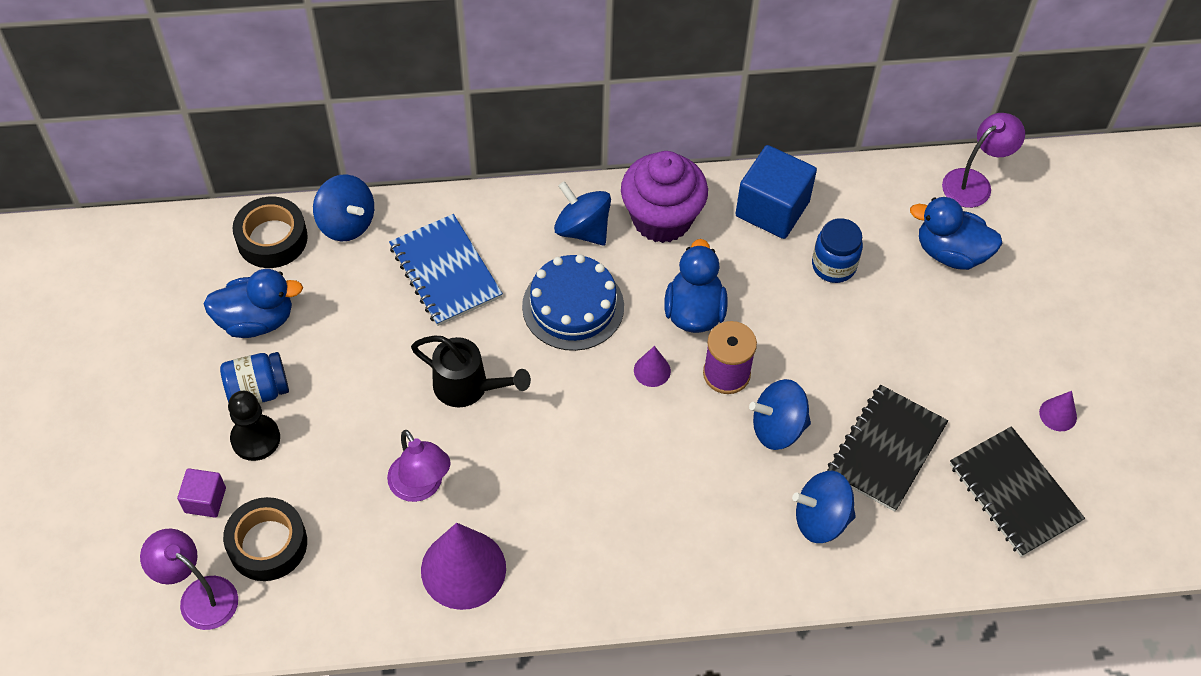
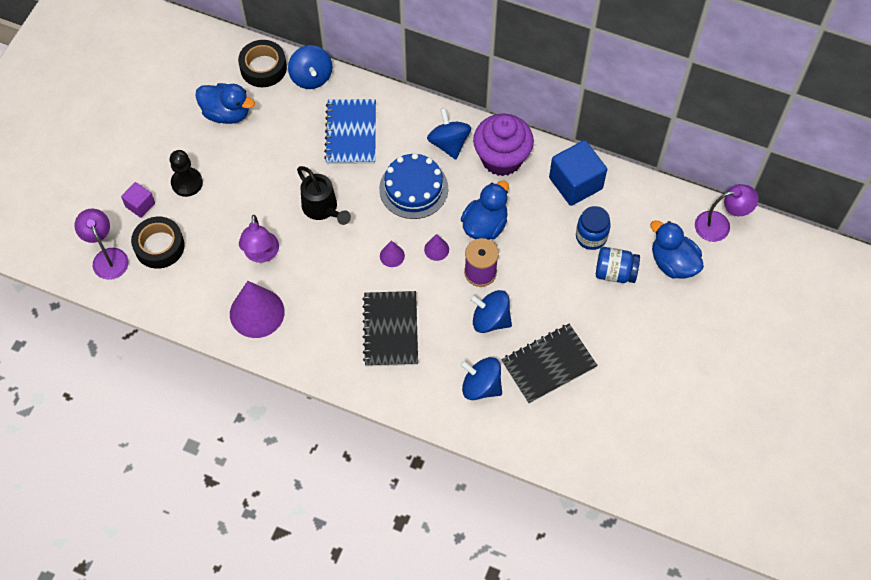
camera: 30 degrees right, 5 degrees up
blue jar [220,352,289,404] -> blue jar moved to [596,247,640,283]
black notebook [950,426,1085,557] -> black notebook moved to [362,291,418,367]
purple cone [1039,391,1077,431] -> purple cone moved to [380,241,405,267]

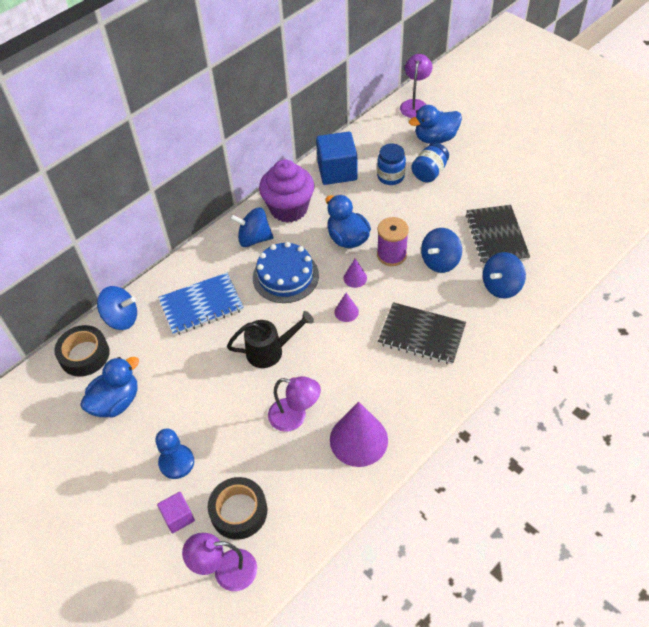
camera: 65 degrees left, 10 degrees down
black pawn [170,150,203,197] -> blue pawn [155,428,194,479]
blue notebook [324,99,376,164] -> blue notebook turned 45 degrees counterclockwise [158,273,244,335]

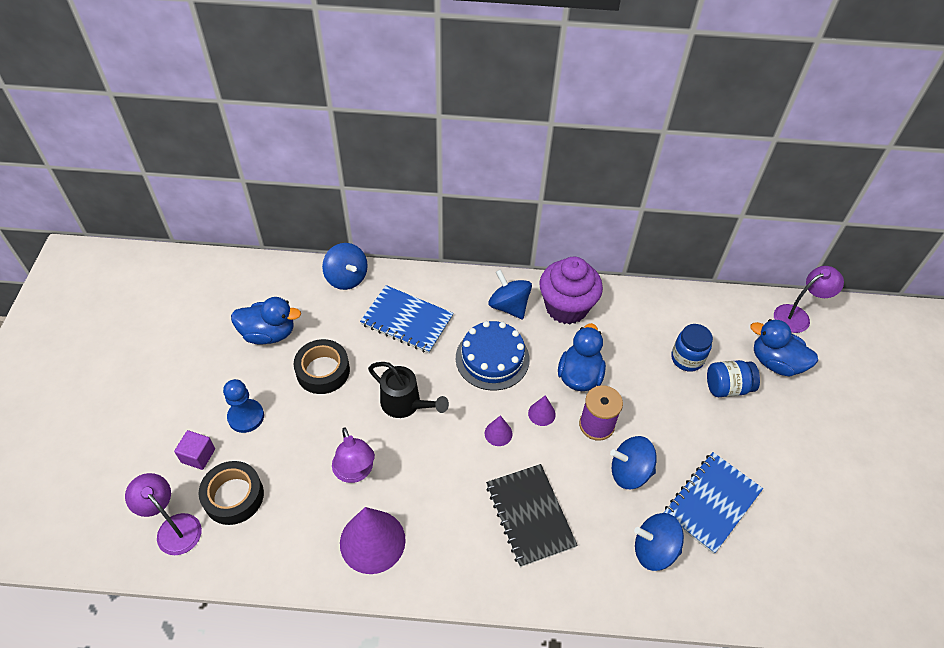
camera: 45 degrees right, 0 degrees up
black tape [54,325,110,377] -> black tape moved to [294,339,350,394]
blue cube [316,132,357,185] -> none
black notebook [466,205,530,265] -> blue notebook [664,452,763,554]

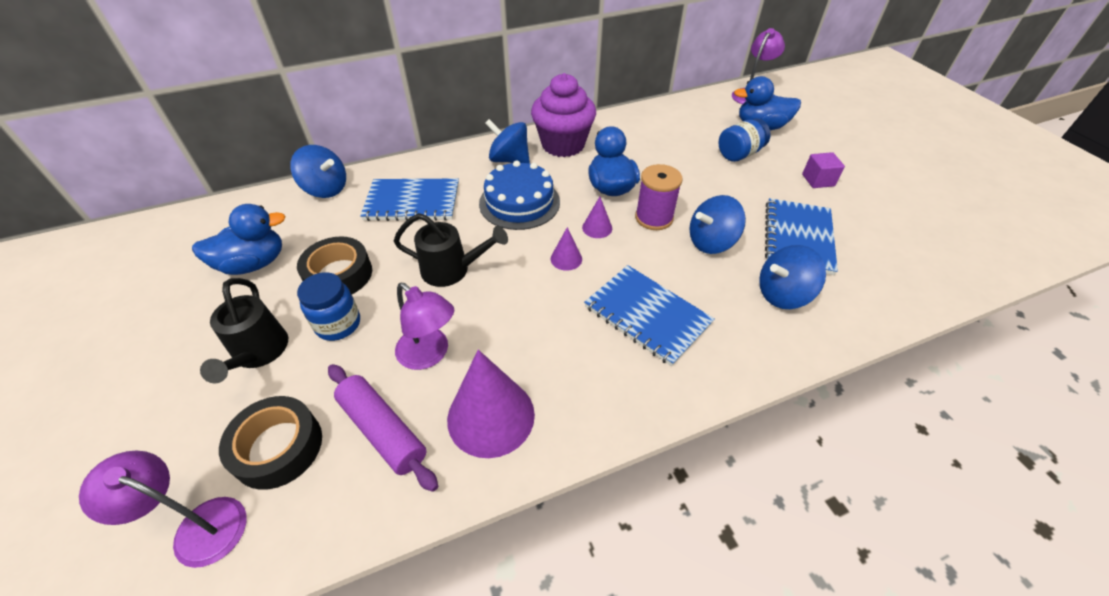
camera: 25 degrees left, 5 degrees down
purple cube [174,430,215,470] -> purple cube moved to [802,152,845,188]
blue pawn [223,379,264,433] -> black watering can [200,278,288,383]
black notebook [486,464,578,567] -> blue notebook [584,265,715,366]
blue jar [671,324,713,372] -> blue jar moved to [297,272,360,341]
none -> purple rolling pin [328,364,438,492]

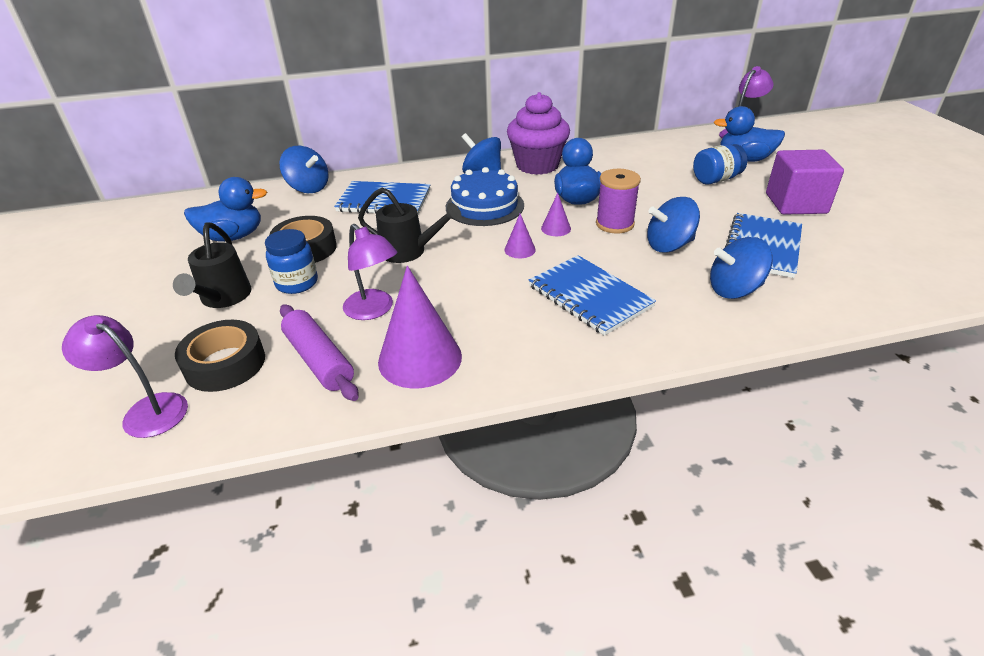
camera: 10 degrees right, 10 degrees down
purple cube [802,152,845,188] -> purple cube [766,150,844,215], size x1.86

